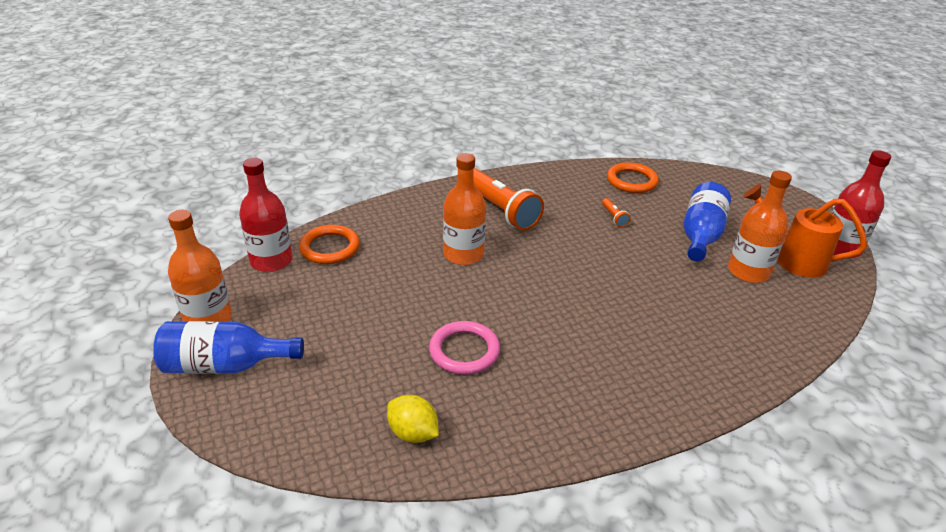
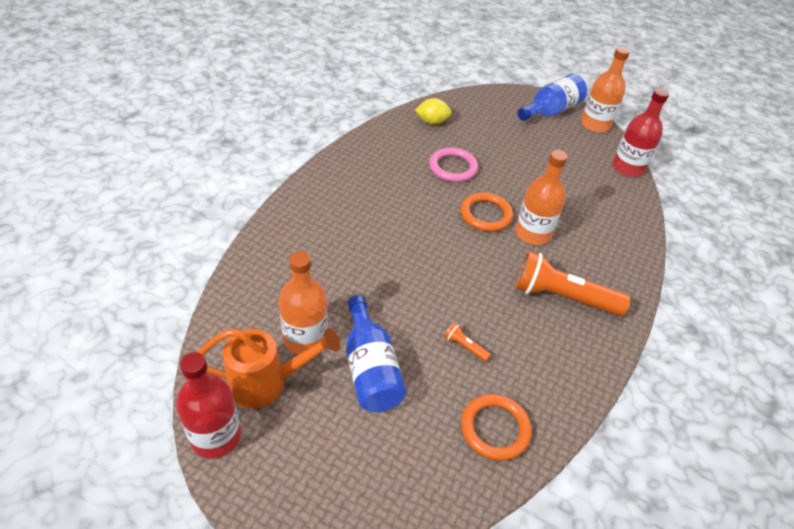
camera: 140 degrees right, 10 degrees up
orange ring [299,225,360,264] -> orange ring moved to [461,192,513,232]

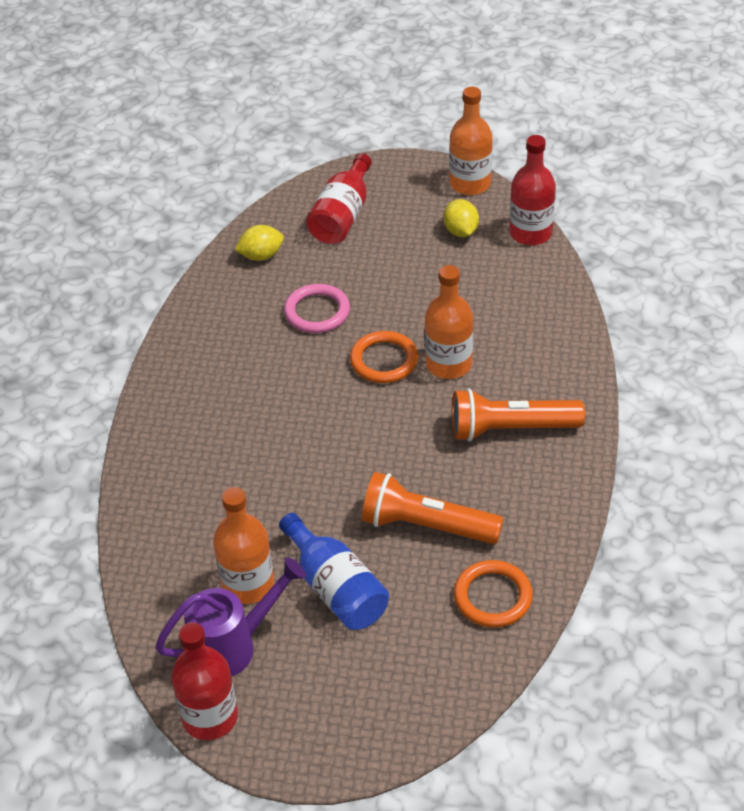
camera: 15 degrees left, 0 degrees up
orange watering can [197,328,341,409] -> purple watering can [155,557,306,676]
orange flashlight [444,323,491,362] -> orange flashlight [362,472,503,544], size x2.40
blue bottle [517,74,587,121] -> none
none -> red bottle [306,153,372,244]
none -> yellow lemon [443,199,479,237]

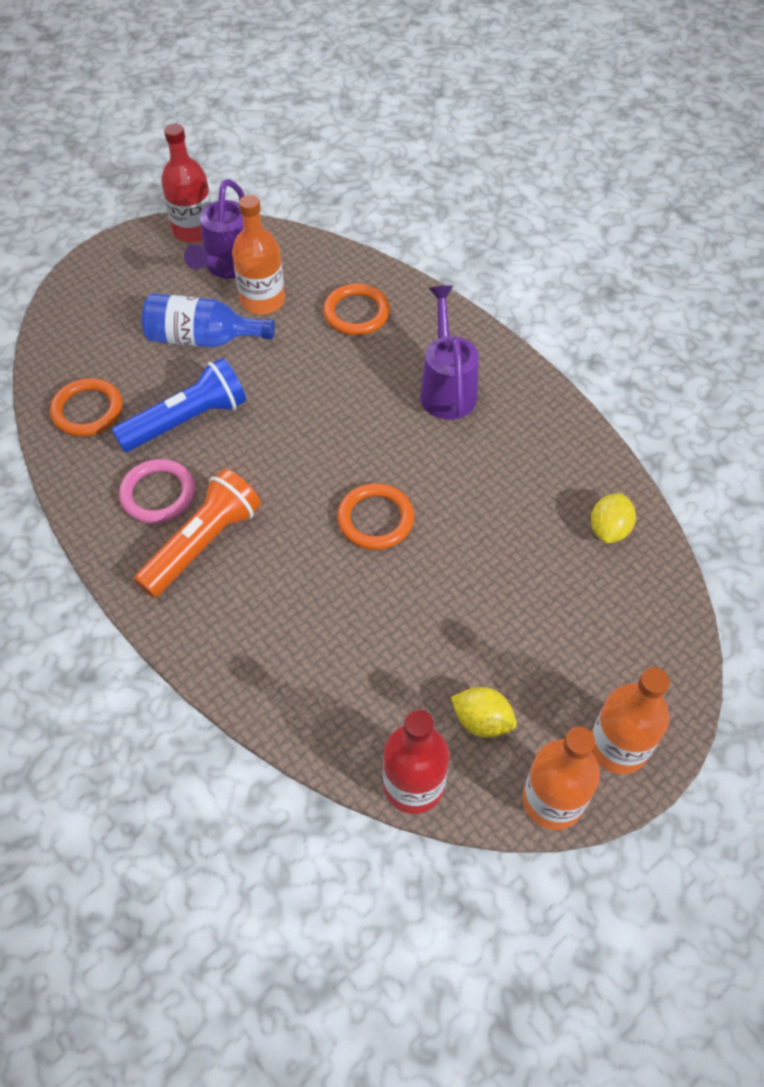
camera: 130 degrees right, 10 degrees up
pink ring [284,284,350,333] -> pink ring moved to [119,459,195,523]
red bottle [306,153,372,244] -> none
orange flashlight [362,472,503,544] -> blue flashlight [112,358,246,452]
orange bottle [425,265,474,379] -> orange bottle moved to [591,667,670,774]
none -> orange ring [323,284,390,335]
none -> purple watering can [420,286,479,420]

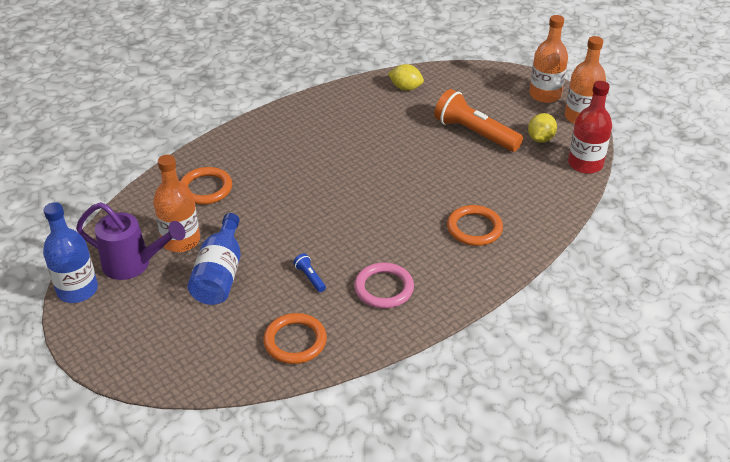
camera: 90 degrees left, 15 degrees down
blue flashlight [112,358,246,452] -> blue flashlight [293,253,326,292], size x0.42
orange flashlight [134,469,261,598] -> orange flashlight moved to [434,89,523,152]
red bottle [161,124,211,243] -> blue bottle [43,202,98,303]
orange ring [337,483,414,550] -> orange ring moved to [447,205,503,246]
purple watering can [420,286,479,420] -> none

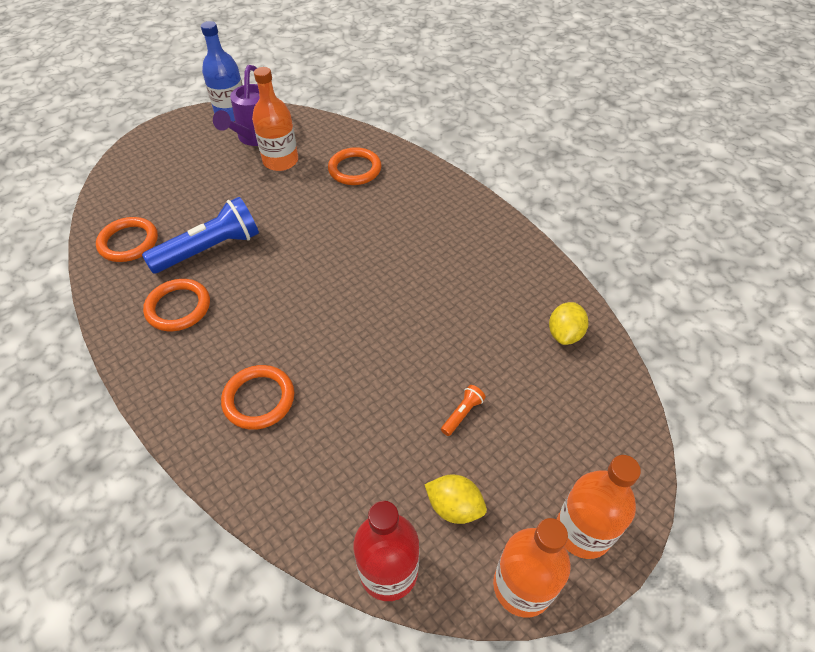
camera: 90 degrees right, 10 degrees up
blue bottle [187,213,241,305] -> none
blue flashlight [293,253,326,292] -> blue flashlight [142,197,259,273], size x2.40
pink ring [354,263,414,308] -> orange ring [143,279,210,331]
orange flashlight [434,89,523,152] -> orange flashlight [441,385,486,436], size x0.42

